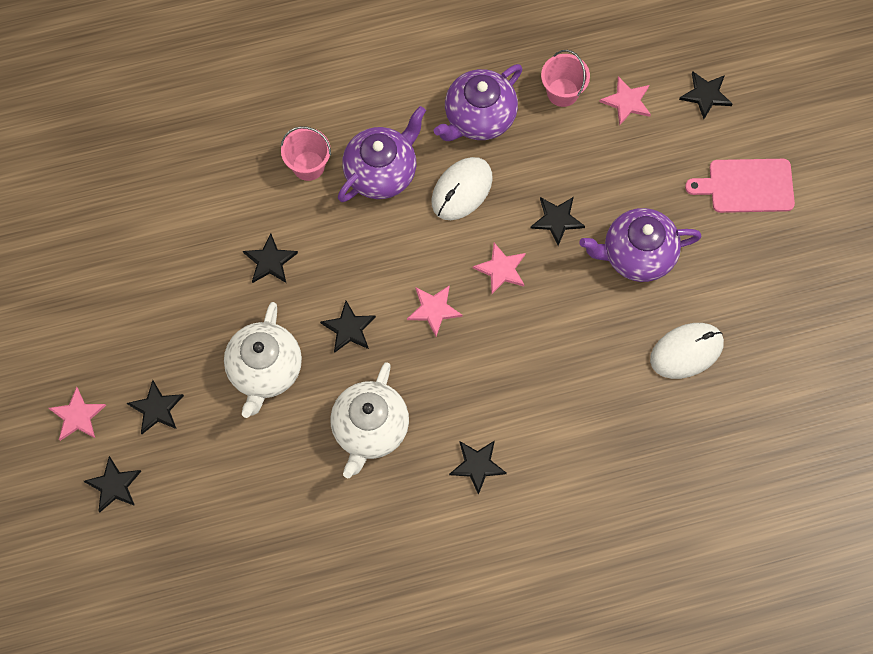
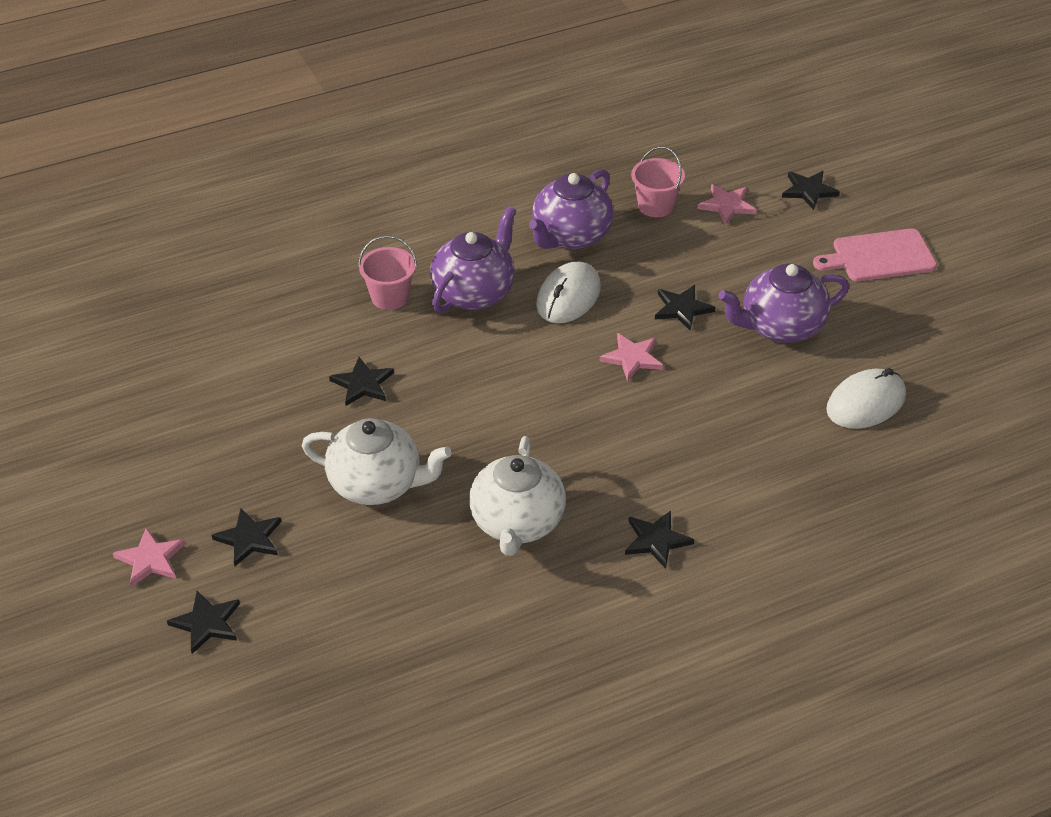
camera: 10 degrees left, 25 degrees down
white teapot [224,302,302,418] -> white teapot turned 75 degrees counterclockwise [302,418,452,505]
black star [320,301,376,353] -> none
pink star [407,285,462,336] -> none

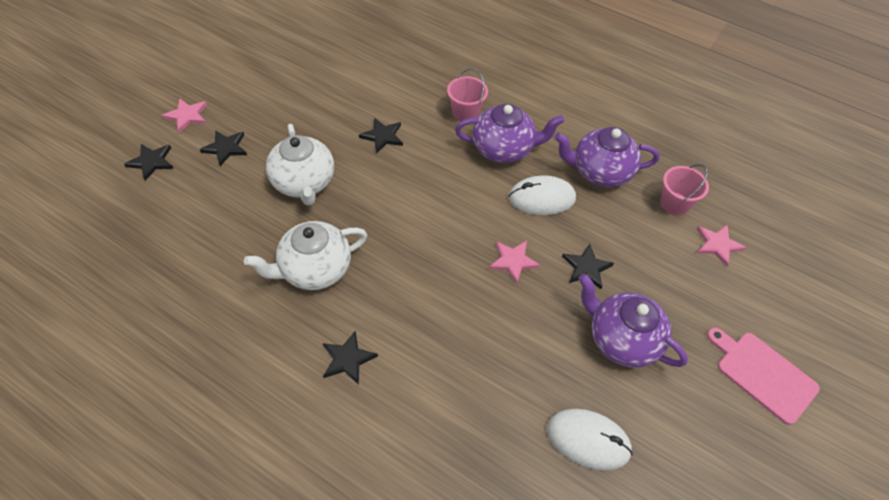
camera: 55 degrees right, 10 degrees up
black star [782,171,840,210] -> none

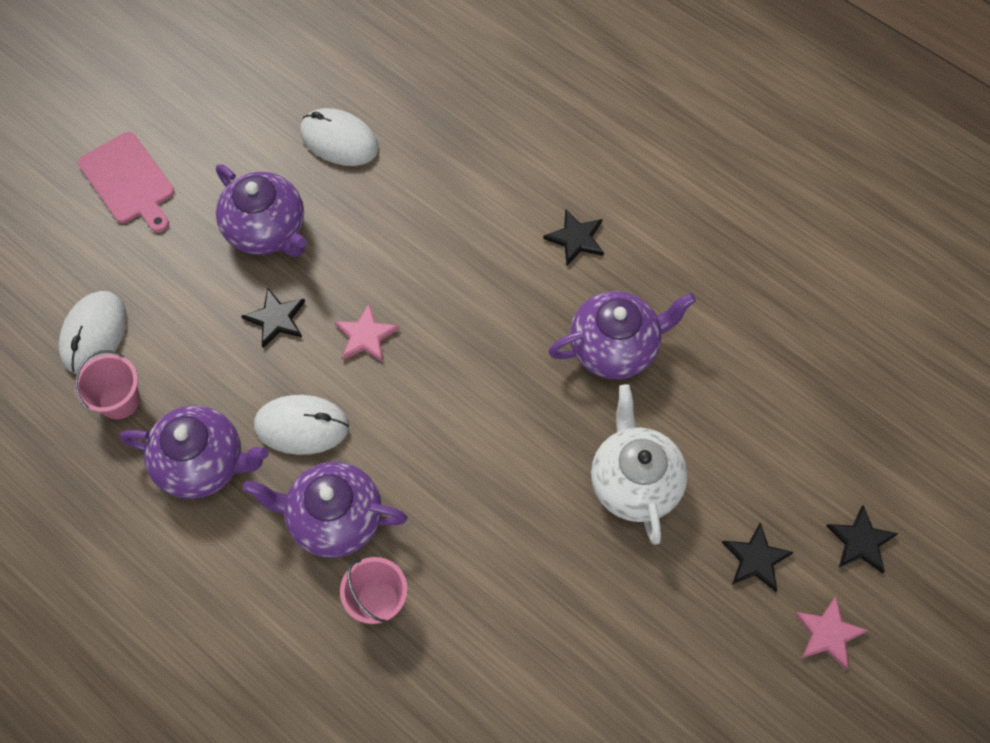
camera: 170 degrees left, 10 degrees up
white teapot [244,221,367,290] -> purple teapot [548,291,696,379]
black star [359,118,403,153] -> none
pink star [697,225,747,267] -> white mouse [59,291,127,374]

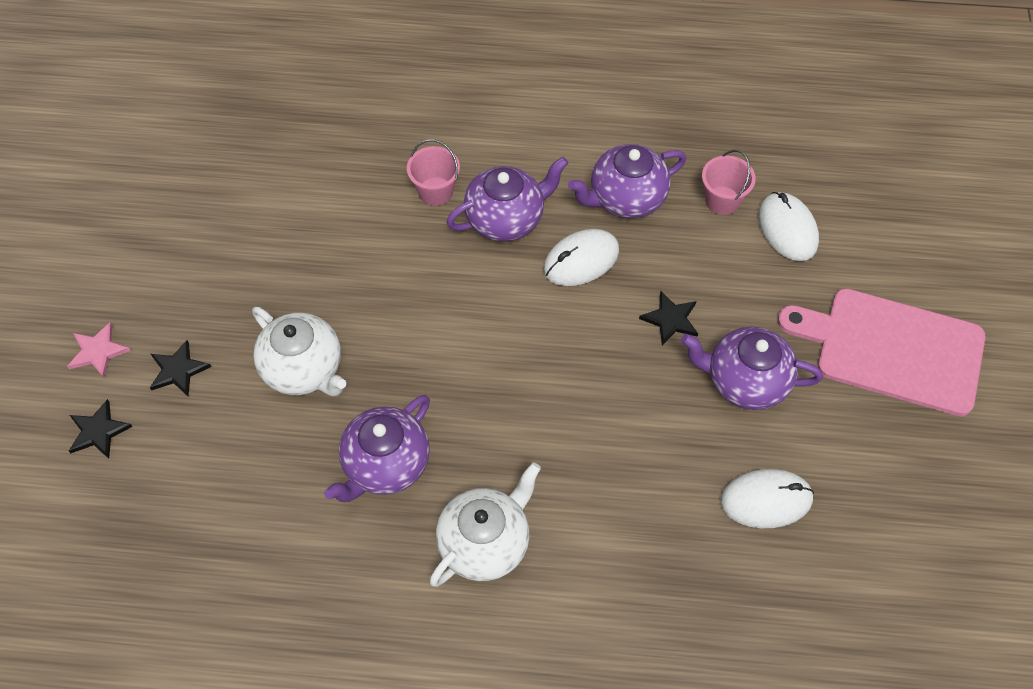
camera: 145 degrees right, 5 degrees down
pink cutting board [78,132,174,232] -> pink cutting board [778,289,986,416], size x1.64
pink star [334,304,399,362] -> none
black star [543,209,604,266] -> white teapot [430,462,541,587]

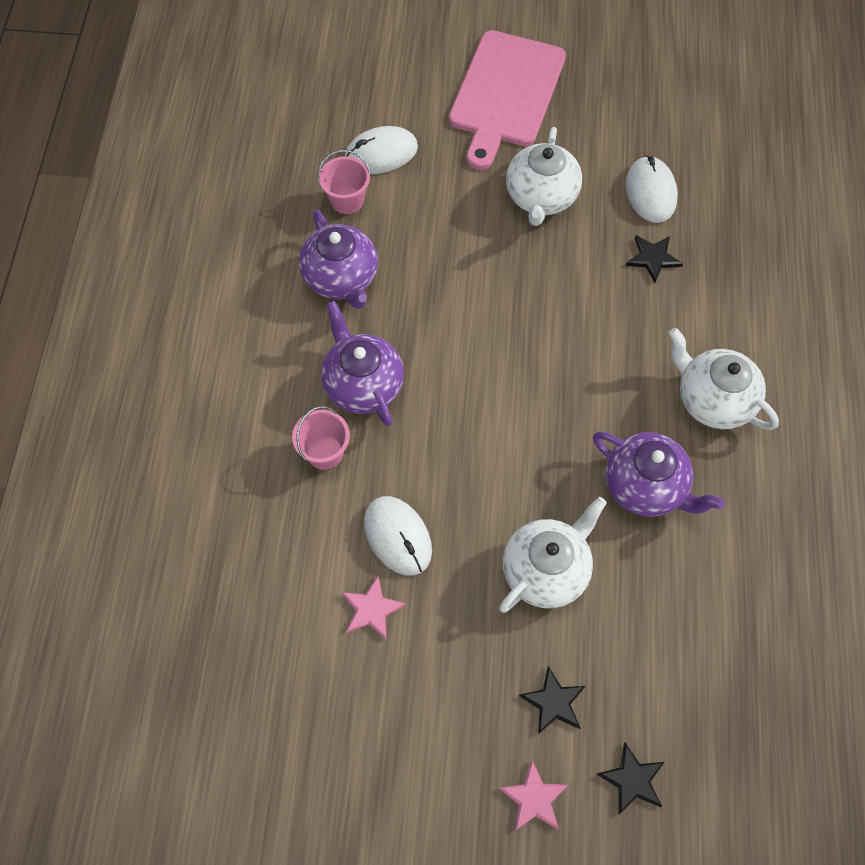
camera: 90 degrees left, 5 degrees up
white mouse [544,229,619,286] -> white mouse moved to [364,496,432,576]
black star [639,291,698,345] -> black star moved to [626,235,683,283]
purple teapot [681,327,823,410] -> white teapot [506,127,582,226]
none -> pink star [342,576,406,639]

